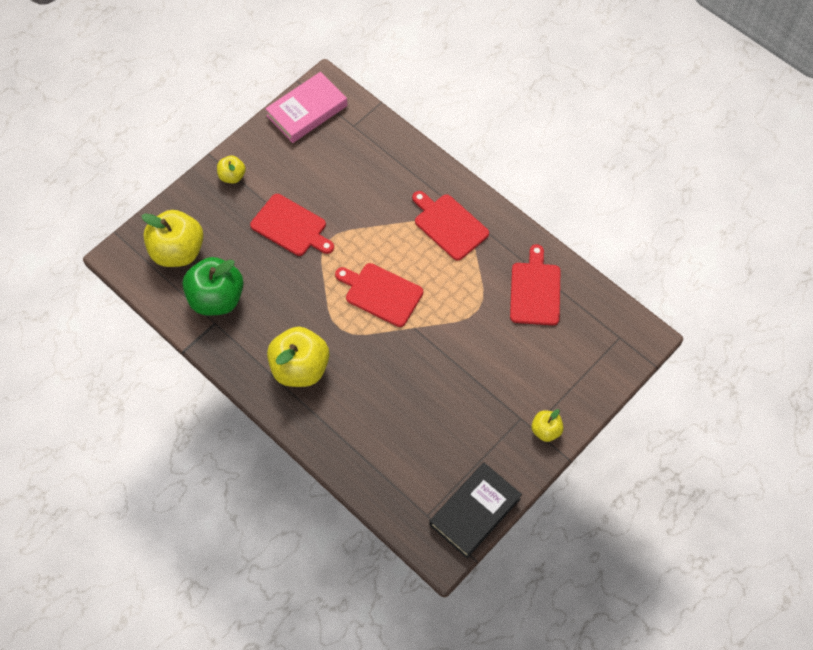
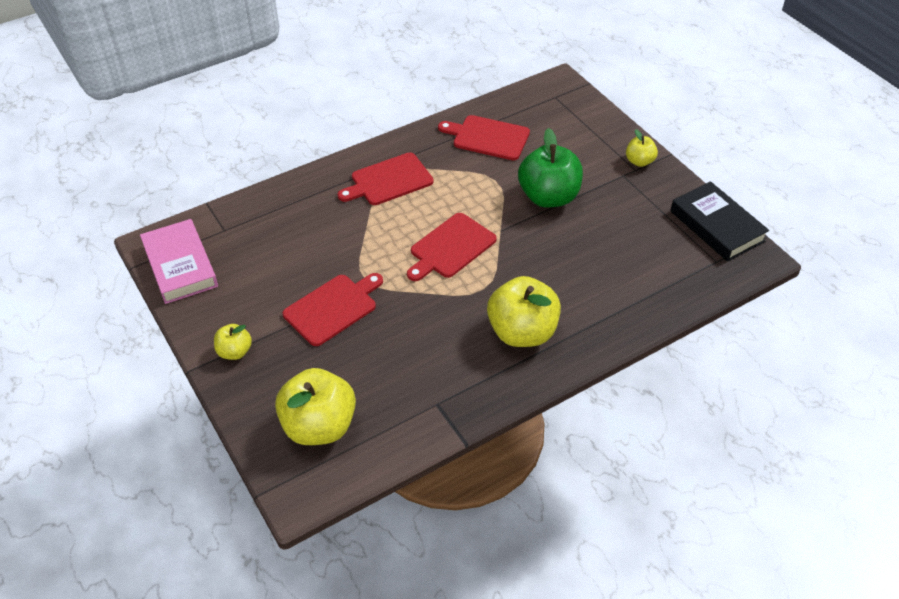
camera: 75 degrees left, 15 degrees down
green apple [183,257,244,316] -> green apple moved to [518,128,583,207]

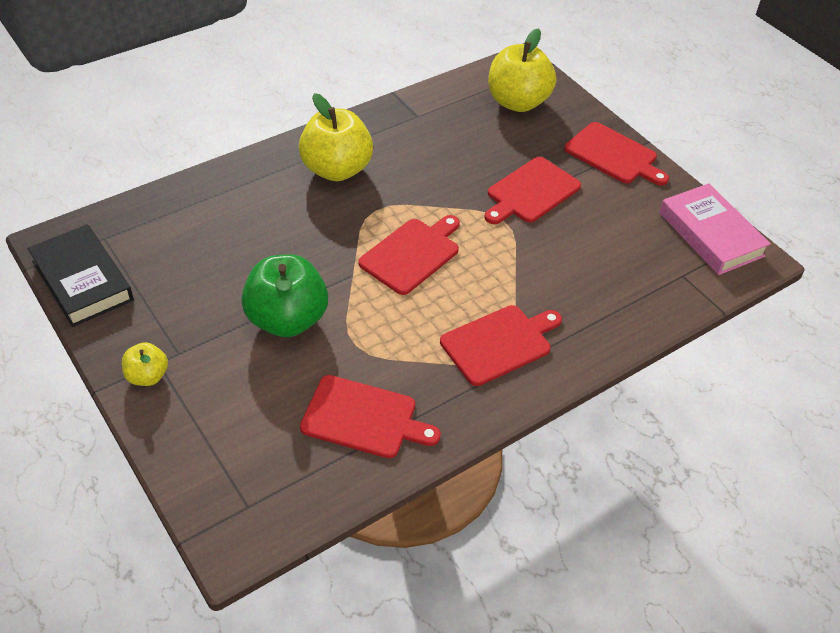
camera: 175 degrees right, 0 degrees up
yellow apple [214,324,252,360] -> red cutting board [564,122,669,186]

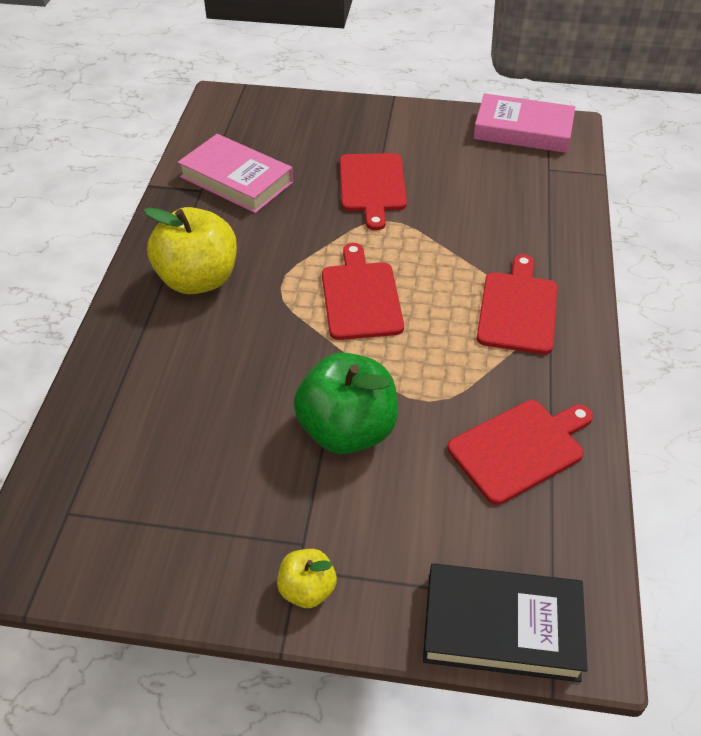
camera: 45 degrees left, 0 degrees up
black book [27,224,134,327] -> black book moved to [423,563,588,682]
yellow apple [488,28,556,112] -> none
red cutting board [564,122,669,186] -> none
none -> pink book [178,134,293,213]

